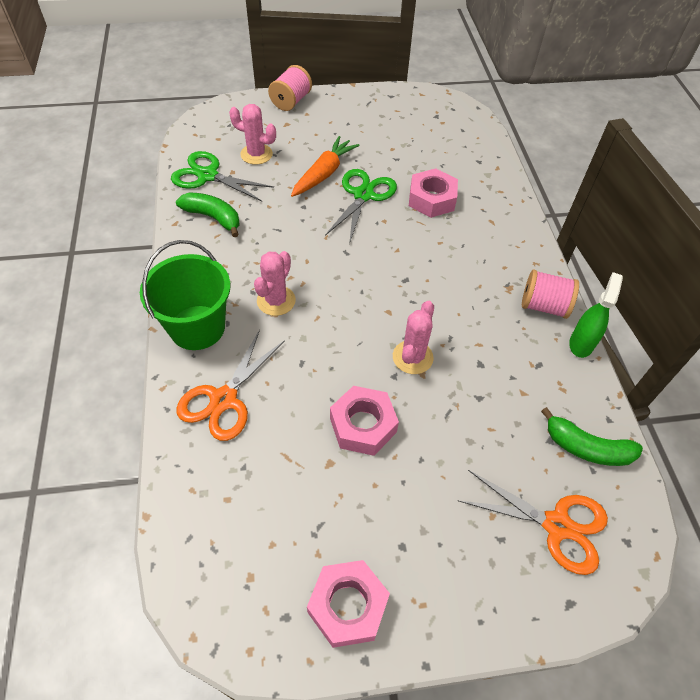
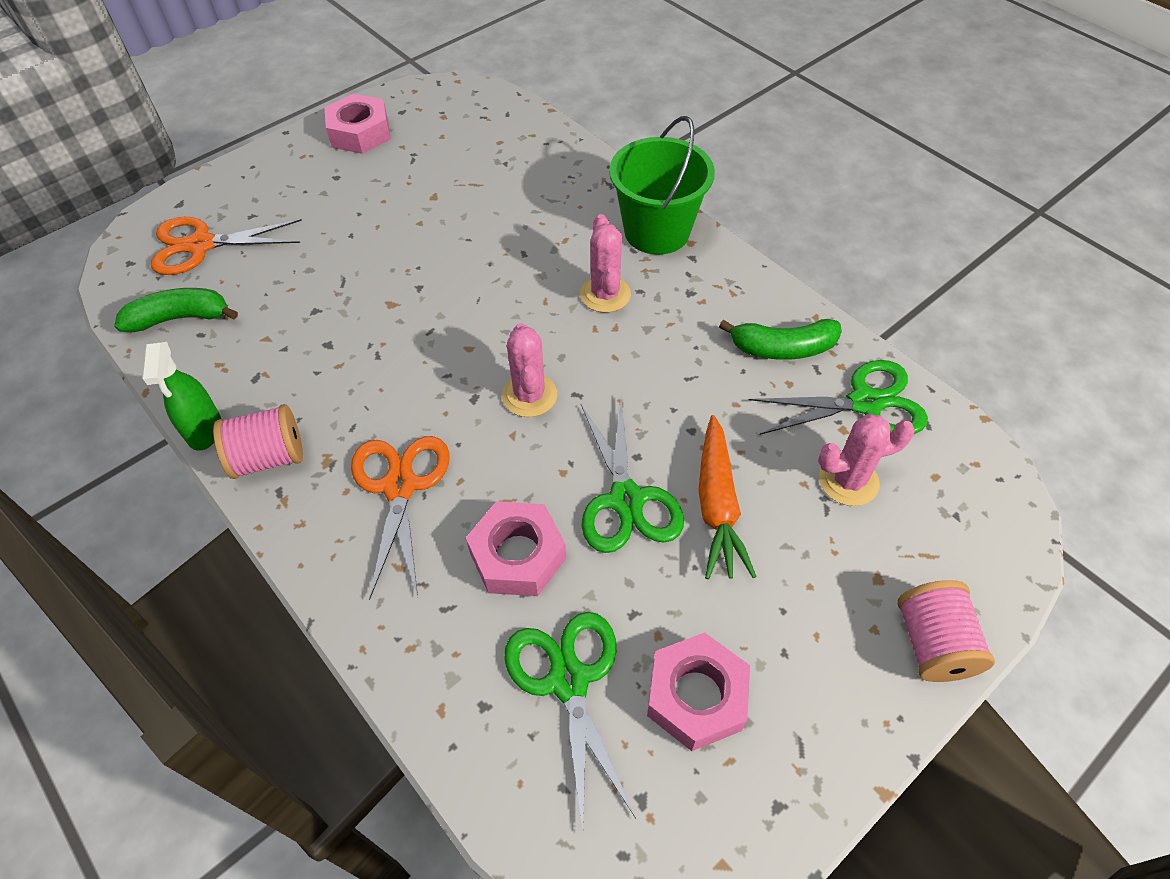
camera: 150 degrees right, 0 degrees up
orange scissors [177,329,285,441] -> orange scissors moved to [351,436,450,600]
pink nut [330,386,399,456] -> pink nut moved to [647,633,750,751]
pink cactus [393,301,434,374] -> pink cactus moved to [502,323,557,417]
none -> green scissors [504,612,636,831]

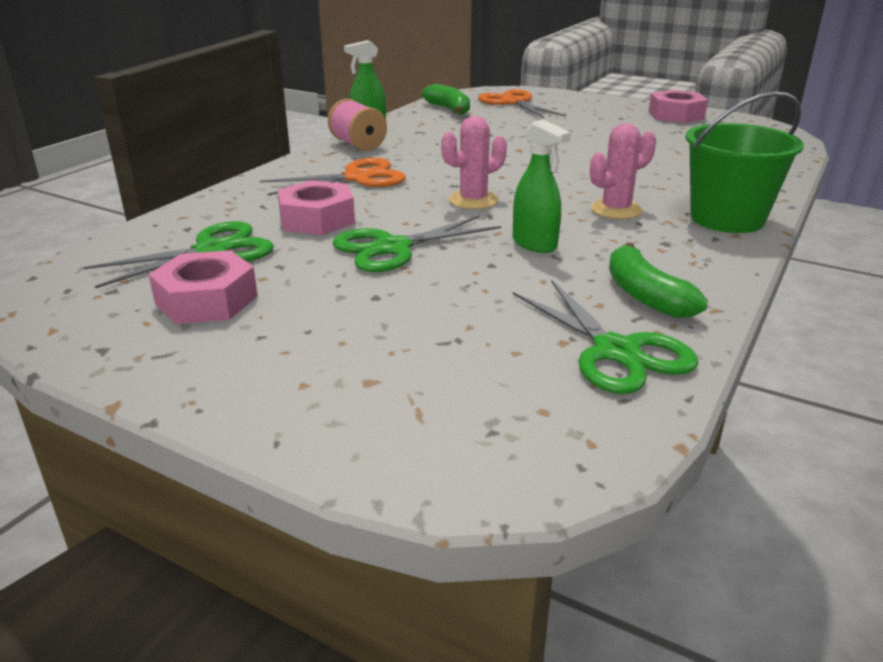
camera: 70 degrees right, 25 degrees down
orange carrot [699,415,757,579] -> none
pink cactus [818,414,915,506] -> none
pink spool [898,580,995,682] -> none
none -> green spray bottle [513,120,571,253]

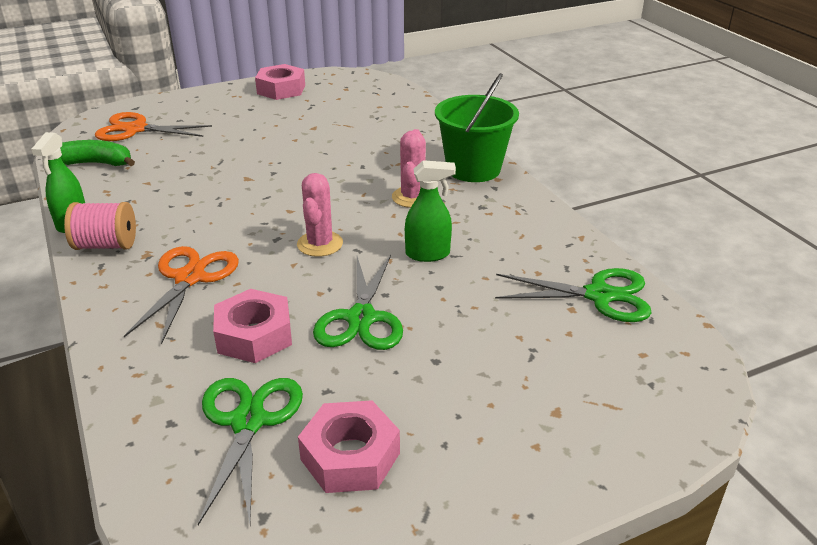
camera: 55 degrees left, 5 degrees up
green banana [609,242,708,318] -> none

